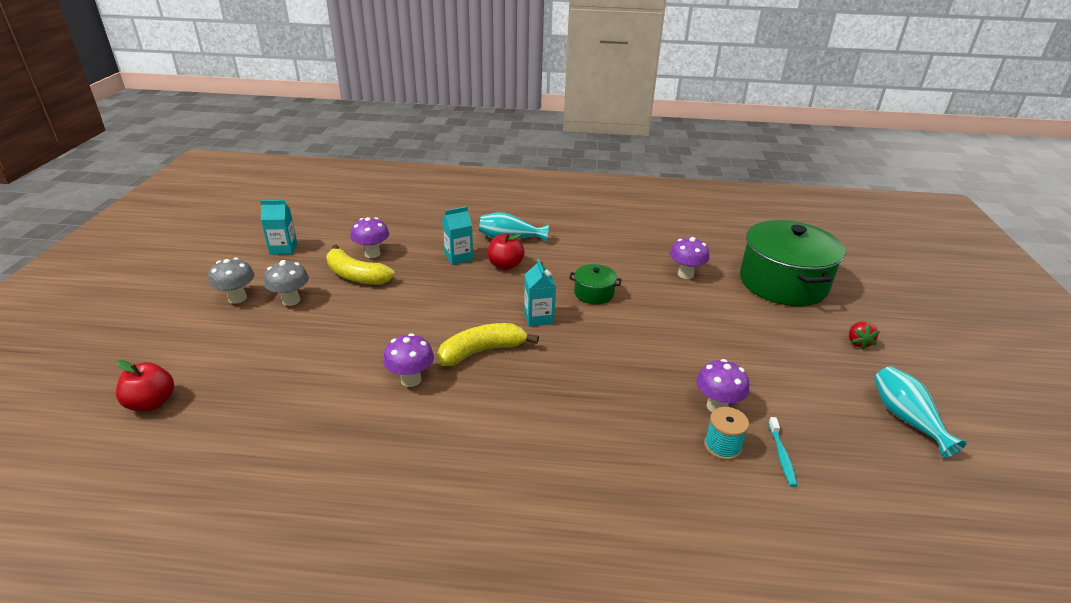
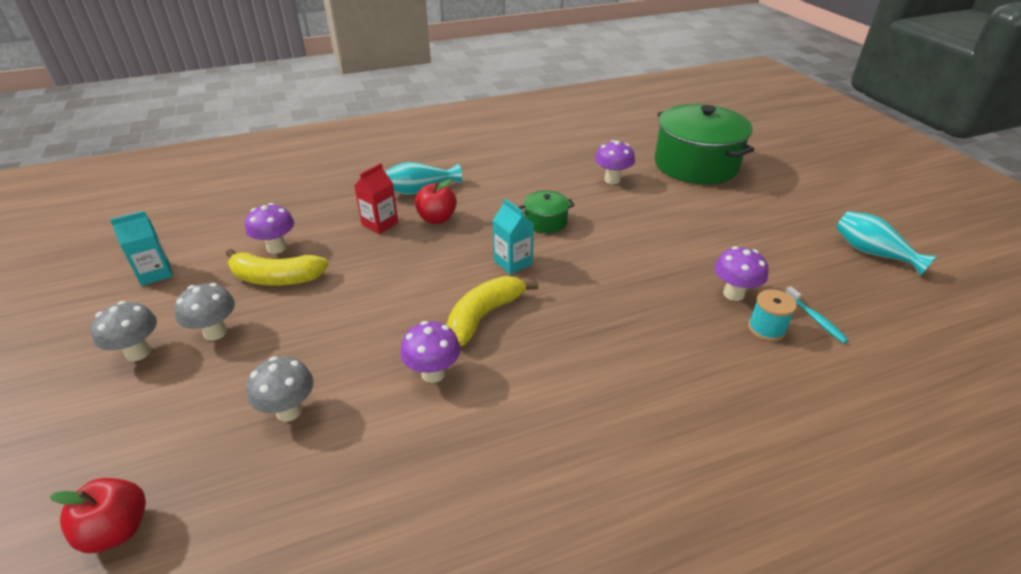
camera: 25 degrees left, 5 degrees up
turquoise carton [442,206,473,265] -> red carton [354,163,398,234]
red strawberry [849,322,880,350] -> none
none -> grey mushroom [246,356,314,422]

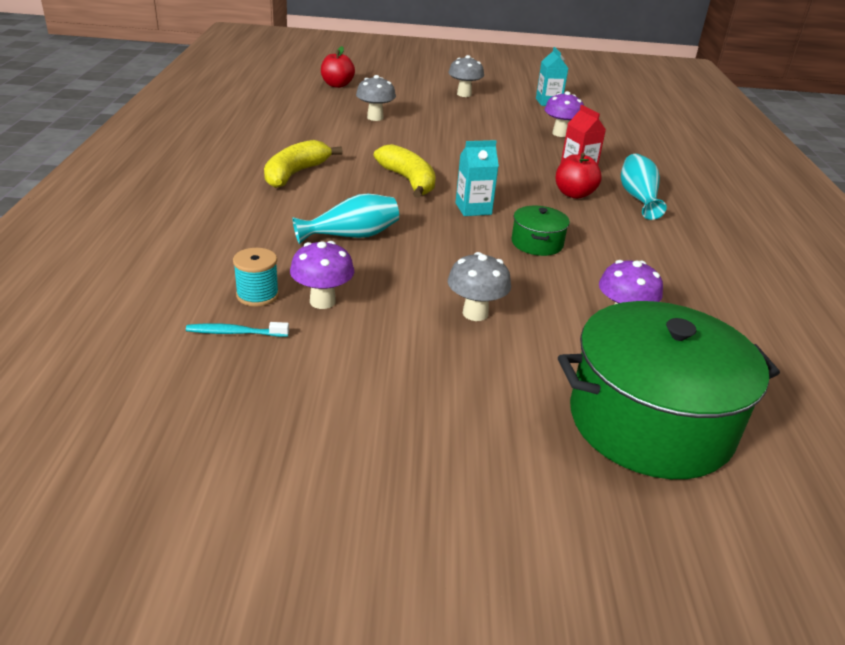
camera: 110 degrees right, 5 degrees down
grey mushroom [174,283,235,341] -> grey mushroom moved to [448,252,511,321]
yellow banana [226,249,329,285] -> yellow banana moved to [264,140,343,188]
purple mushroom [400,321,461,383] -> none
turquoise vase [836,211,937,276] -> turquoise vase moved to [292,194,399,244]

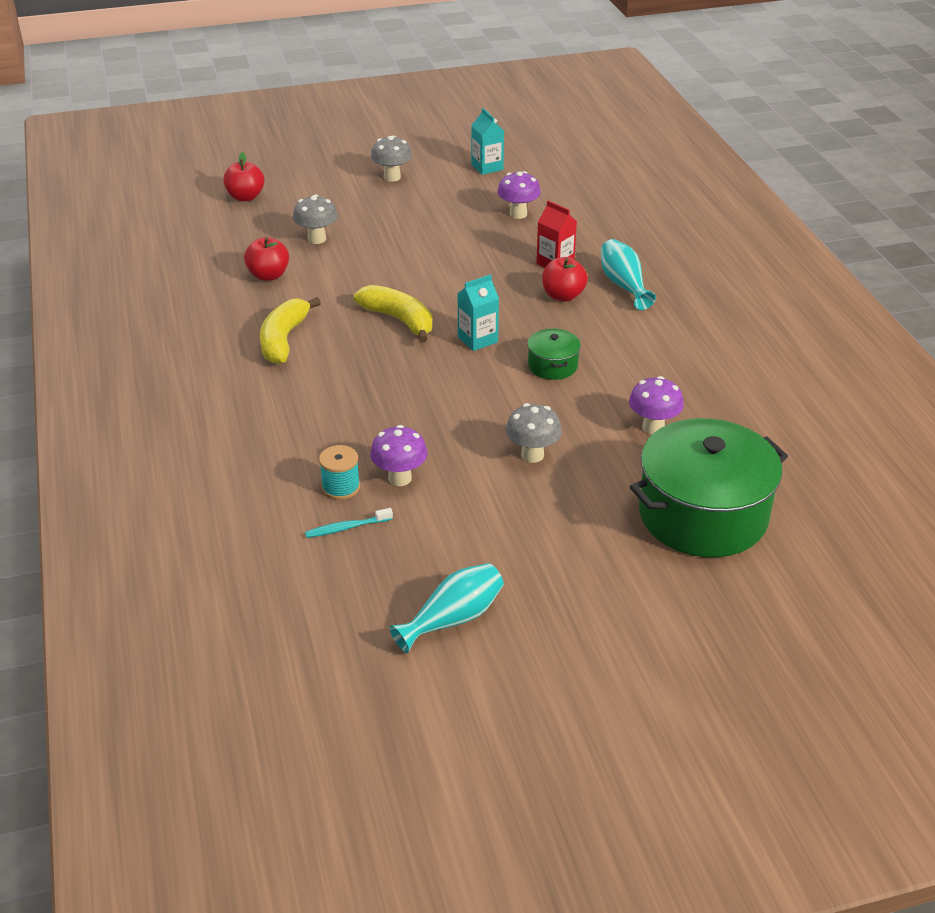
camera: 15 degrees left, 5 degrees up
turquoise vase [292,194,399,244] -> turquoise vase moved to [390,563,504,653]
none -> red apple [244,237,289,281]

